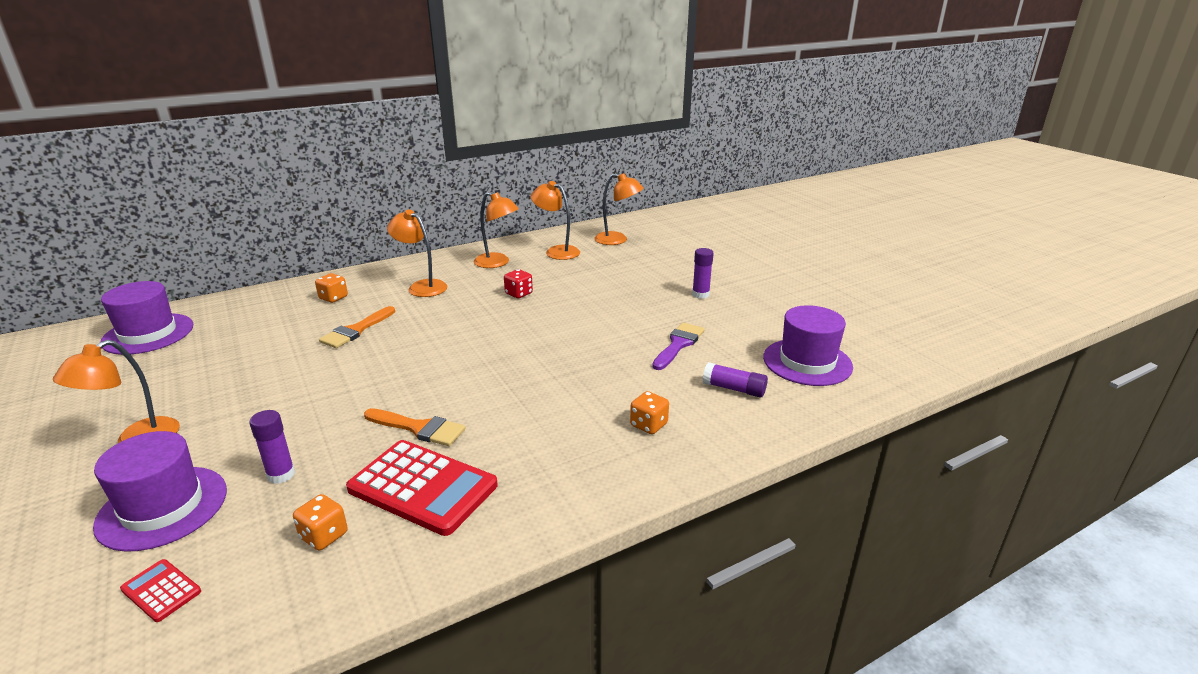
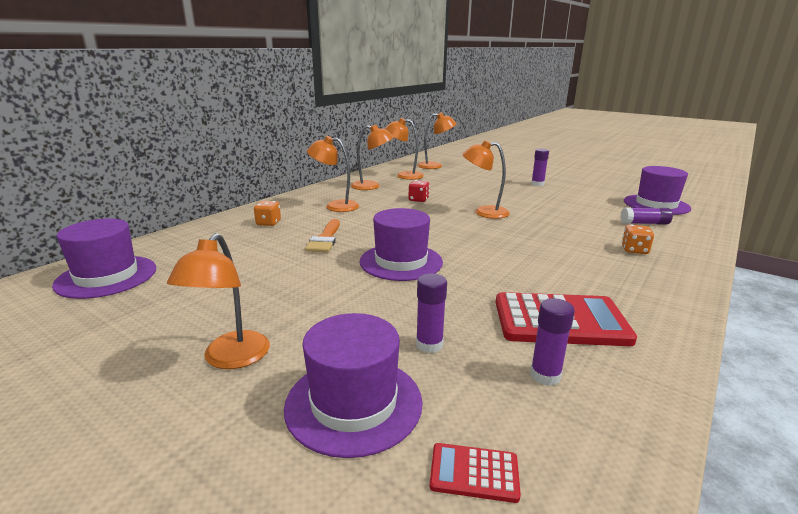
camera: 25 degrees left, 5 degrees down
orange dice [293,494,348,550] -> purple glue stick [530,298,575,386]
orange brush [364,408,465,446] -> none
purple brush [652,323,705,370] -> none
none -> purple hat [360,208,443,281]
none -> orange lamp [463,140,510,219]

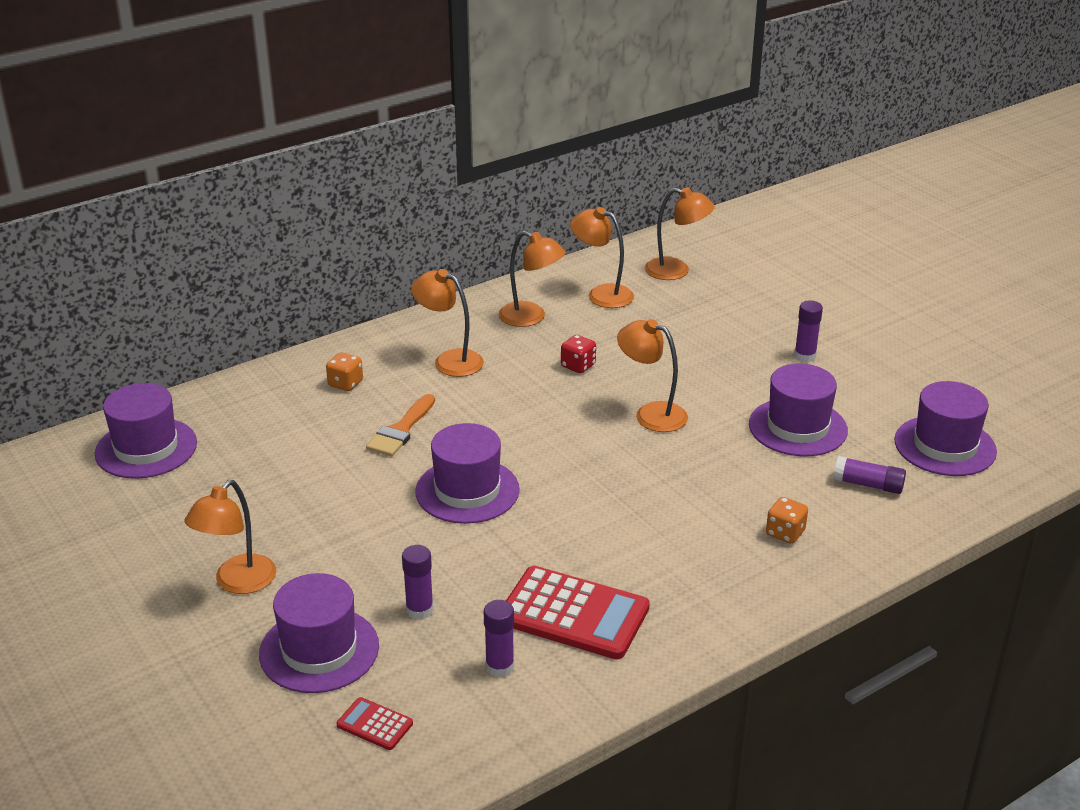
camera: 20 degrees right, 10 degrees up
none -> purple hat [749,364,848,456]

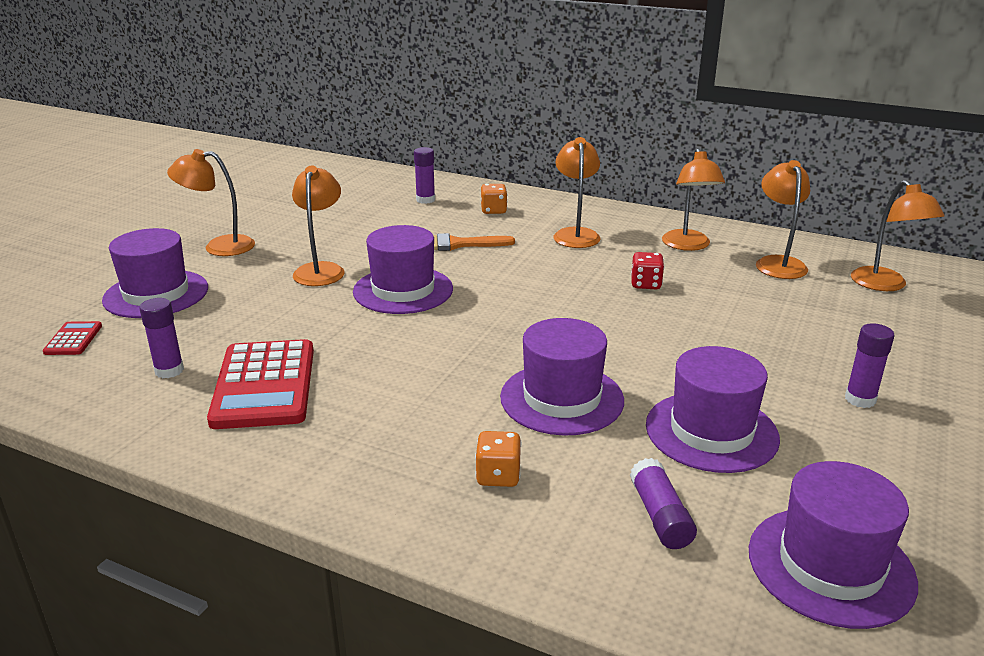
camera: 60 degrees right, 5 degrees down
purple hat [95,383,197,479] -> purple hat moved to [500,318,624,436]
purple glue stick [402,545,434,620] -> purple glue stick moved to [414,147,435,204]
orange lamp [617,319,688,432] -> orange lamp moved to [292,165,345,286]

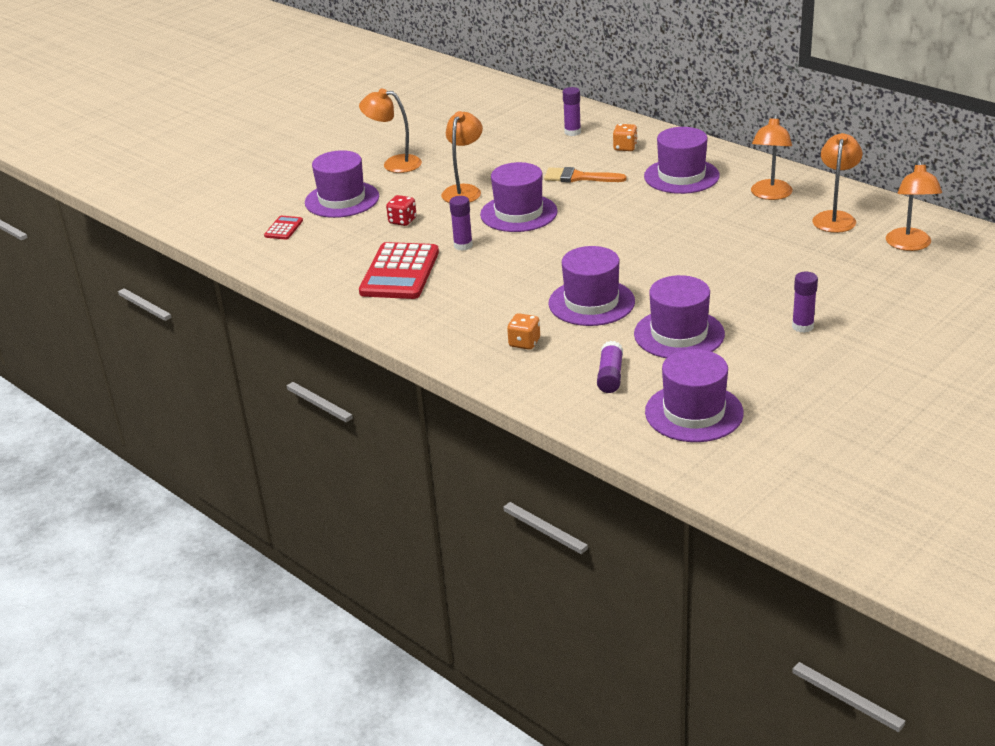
camera: 20 degrees right, 5 degrees up
purple glue stick [139,298,184,378] -> purple glue stick moved to [449,196,473,251]
orange lamp [553,137,600,248] -> purple hat [644,127,720,194]
red dice [631,252,664,289] -> red dice moved to [386,195,417,226]

